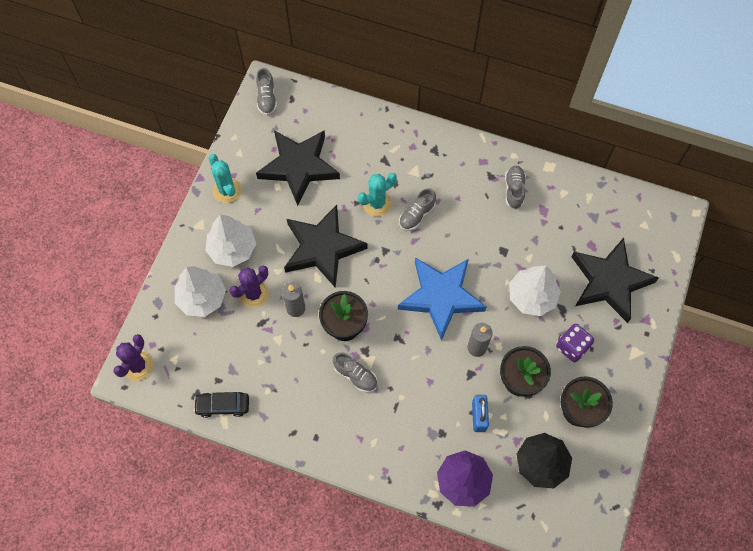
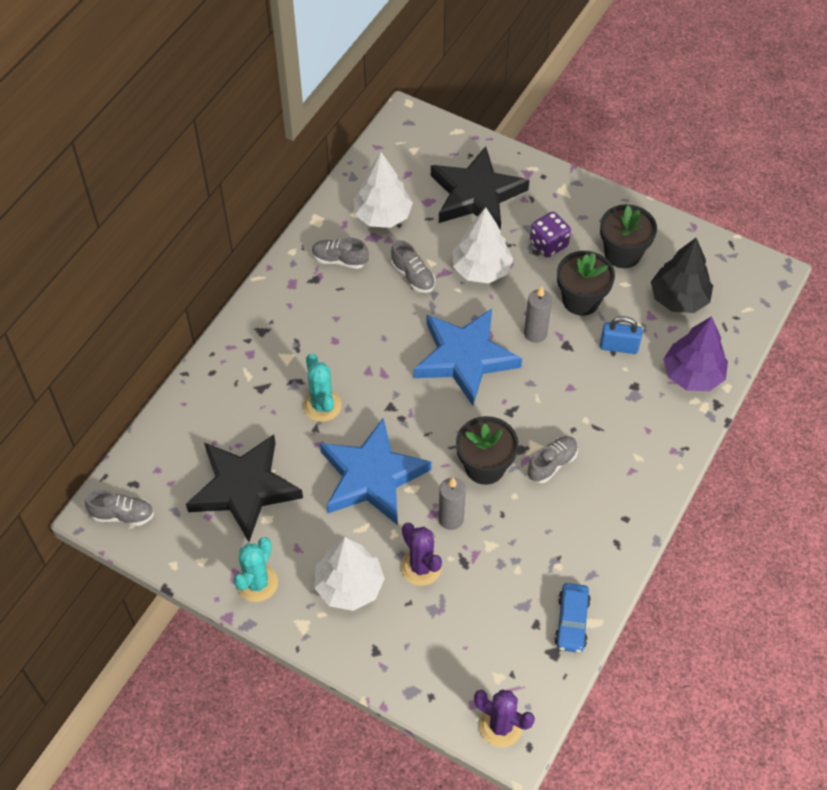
camera: 80 degrees left, 10 degrees down
white tree [175,266,226,317] -> white tree moved to [353,152,413,228]
black car [194,392,249,418] -> blue car [554,583,591,653]
turquoise cactus [208,154,242,203] -> turquoise cactus turned 45 degrees counterclockwise [233,537,278,602]
black star [284,205,367,288] -> blue star [320,418,432,525]
grey shoe [399,188,436,231] -> grey shoe moved to [391,240,435,293]

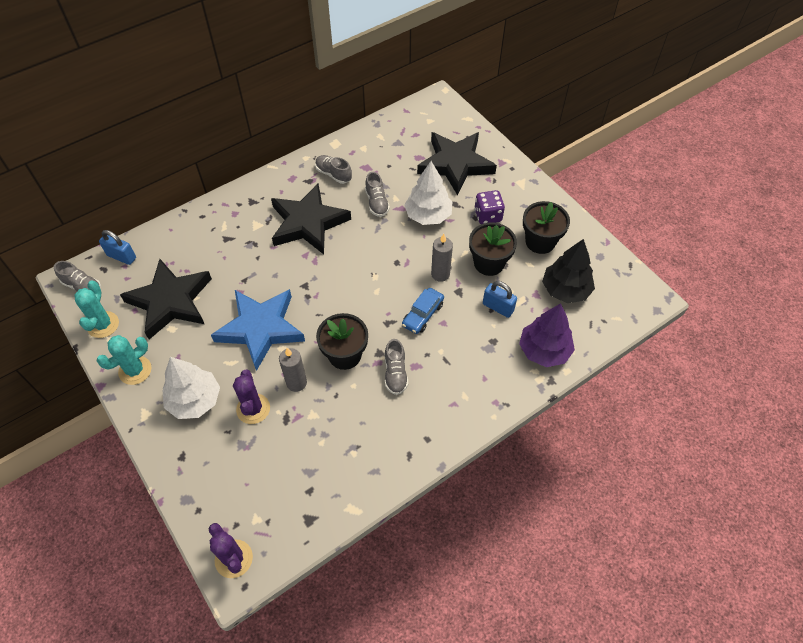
camera: 25 degrees right, 0 degrees up
turquoise cactus [303,354,342,422] -> turquoise cactus moved to [74,281,119,338]
white tree [353,152,413,228] -> none
blue star [414,309,522,406] -> none
grey shoe [527,436,578,483] -> grey shoe turned 105 degrees clockwise [385,339,408,395]
blue car [554,583,591,653] -> blue car moved to [402,288,444,334]
none -> blue padlock [99,230,136,265]
none -> black star [271,184,351,254]

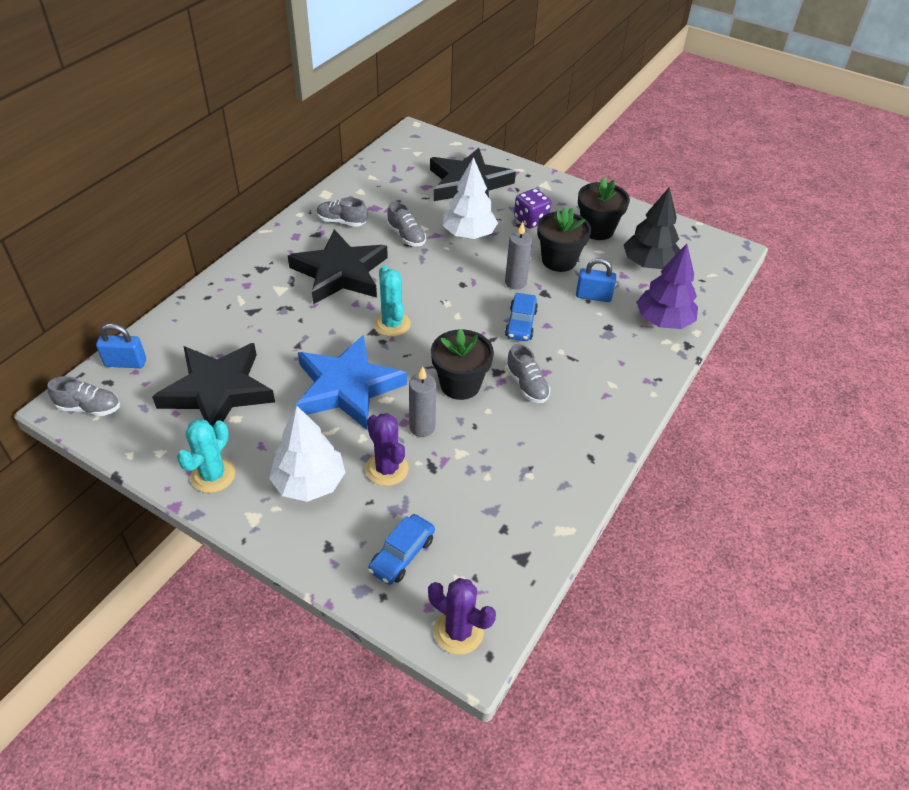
camera: 25 degrees left, 10 degrees down
turquoise cactus [74,281,119,338] -> turquoise cactus moved to [374,266,411,337]
none -> blue car [368,514,435,585]

